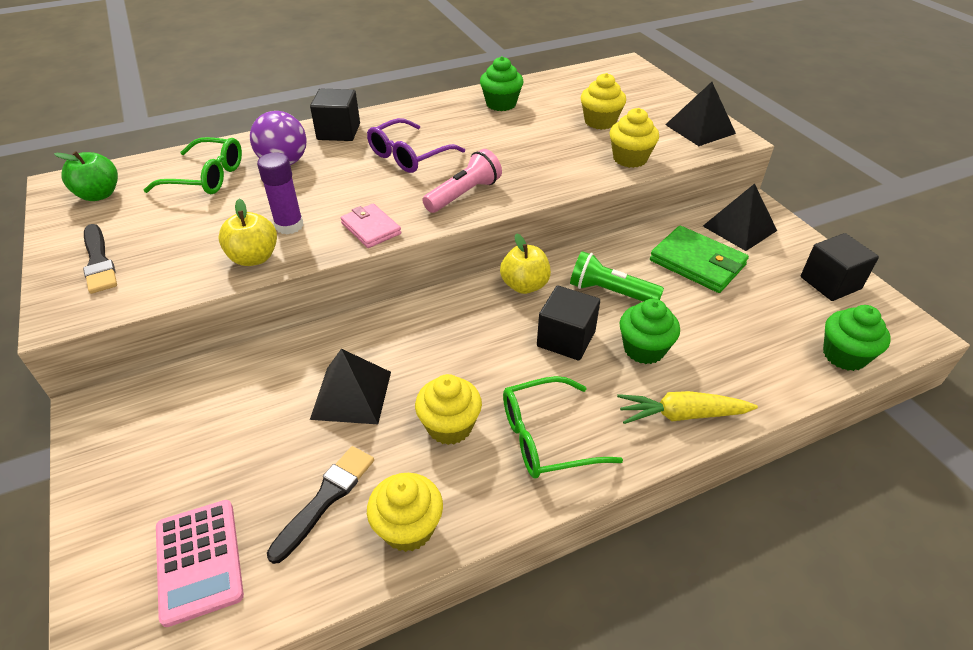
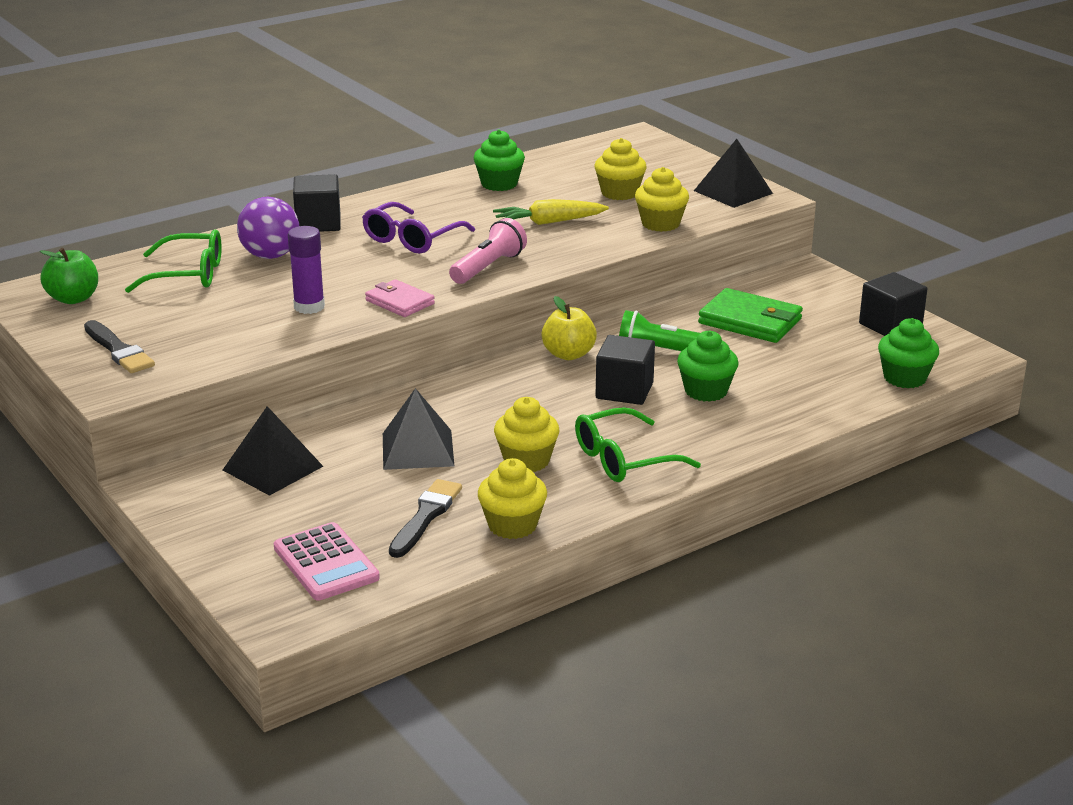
camera: 10 degrees left, 15 degrees down
yellow apple [219,199,277,266] -> none
yellow carrot [617,391,758,424] -> yellow carrot moved to [493,199,609,225]
black pyramid [703,183,777,251] -> black pyramid moved to [223,406,323,496]

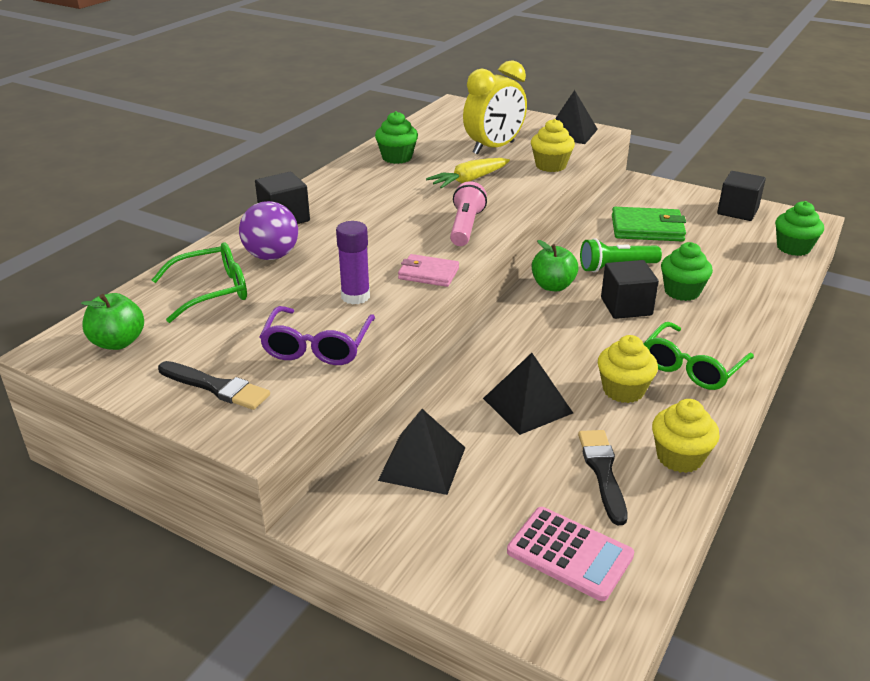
camera: 25 degrees left, 5 degrees up
purple glasses [362,202,475,254] -> purple glasses moved to [259,306,375,365]
yellow apple [541,296,597,360] -> green apple [532,240,579,291]
yellow cupcake [595,138,646,200] -> yellow clock [463,60,527,155]

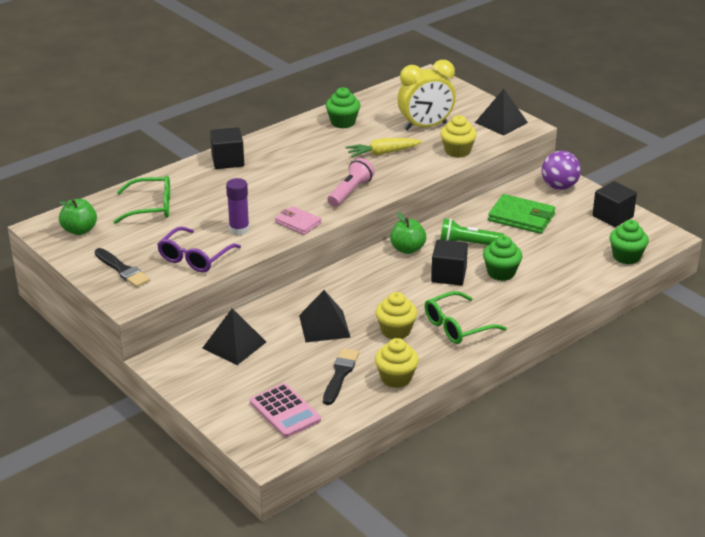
camera: 20 degrees right, 0 degrees up
purple ball [239,201,298,260] -> purple ball moved to [541,151,581,190]

